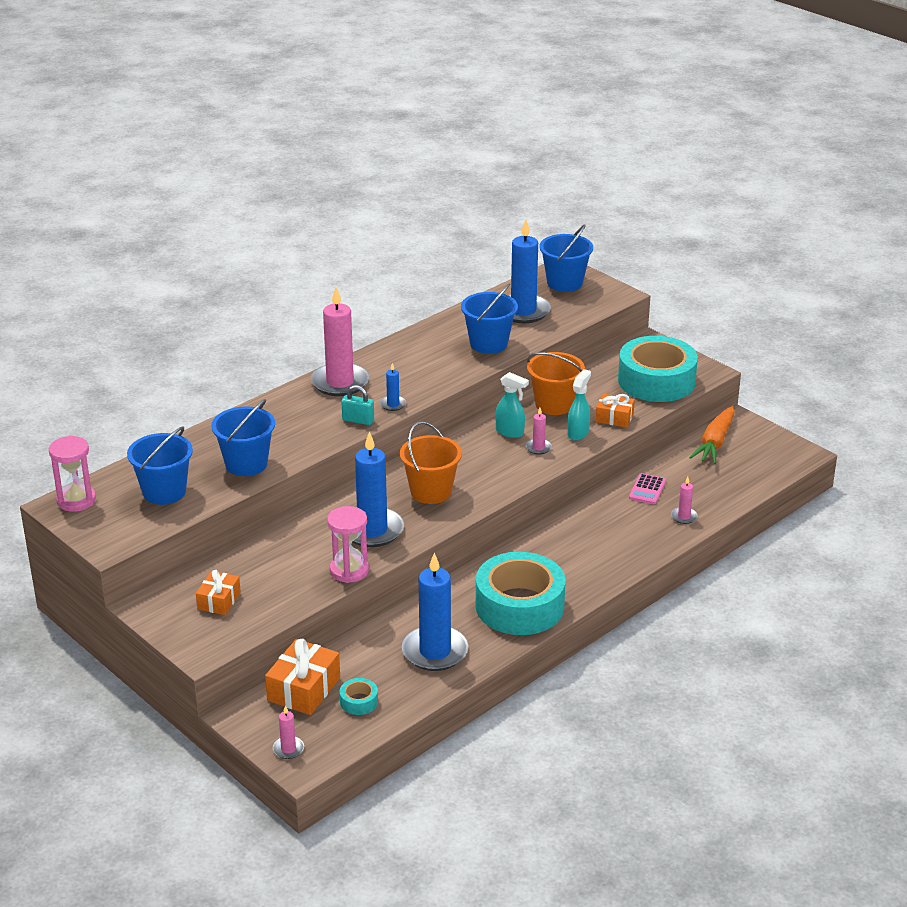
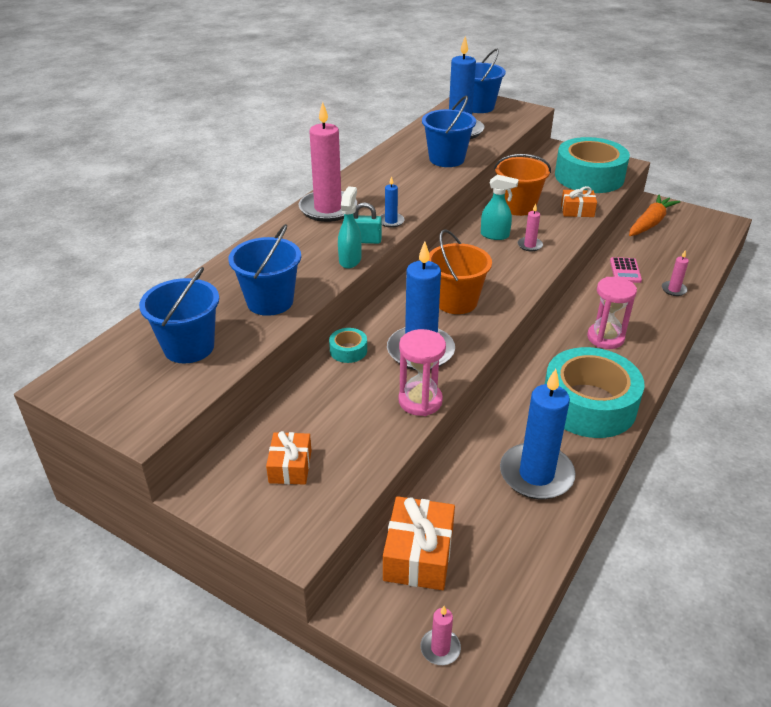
camera: 15 degrees left, 5 degrees up
pink hourglass [49,435,96,512] -> pink hourglass moved to [587,277,637,349]
turquoise tape [340,678,378,715] -> turquoise tape moved to [329,328,367,363]
turquoise spray bottle [568,369,591,441] -> turquoise spray bottle moved to [338,186,362,269]
orange carrot [689,406,735,464] -> orange carrot turned 150 degrees counterclockwise [629,195,680,236]

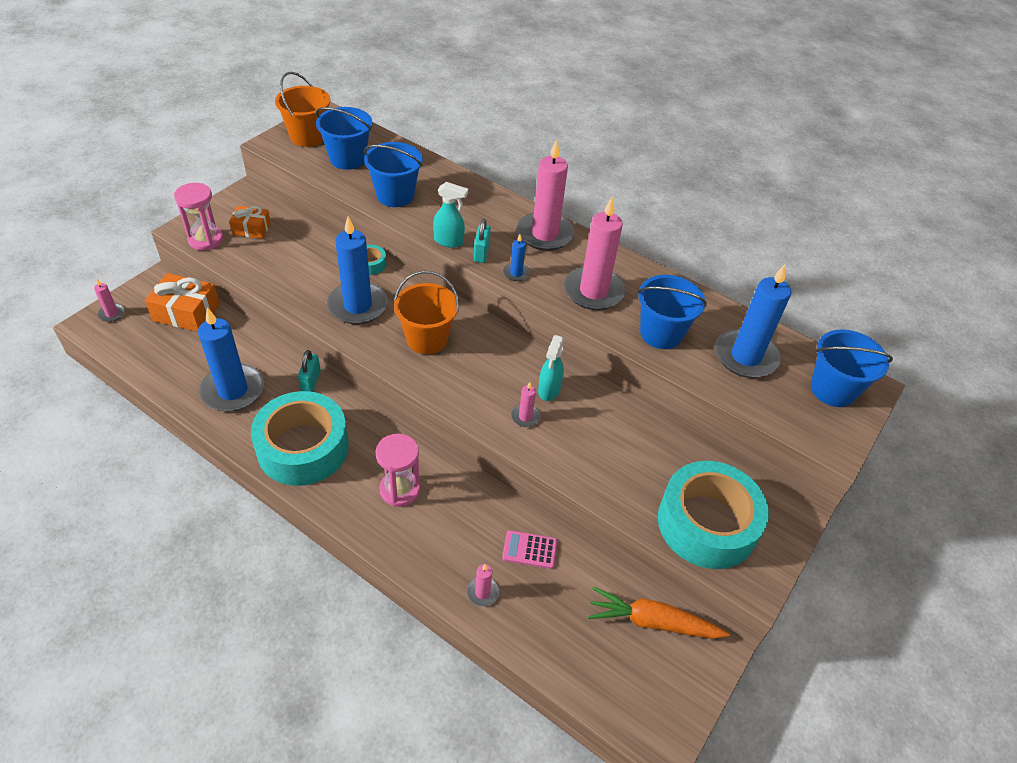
camera: 90 degrees right, 10 degrees up
pink hourglass [398,329,446,416] -> pink hourglass moved to [174,183,223,251]
orange bucket [494,154,551,216] -> orange bucket moved to [275,72,331,147]
orange gift [561,186,597,217] -> none
orange carrot [629,195,680,236] -> orange carrot turned 150 degrees clockwise [588,587,730,639]
none -> turquoise padlock [298,350,321,392]
none -> pink candle [564,197,626,310]

